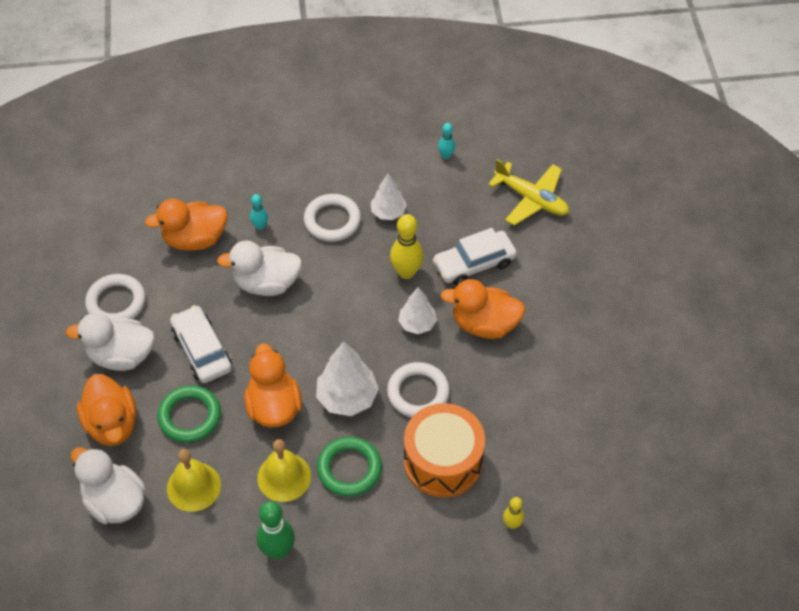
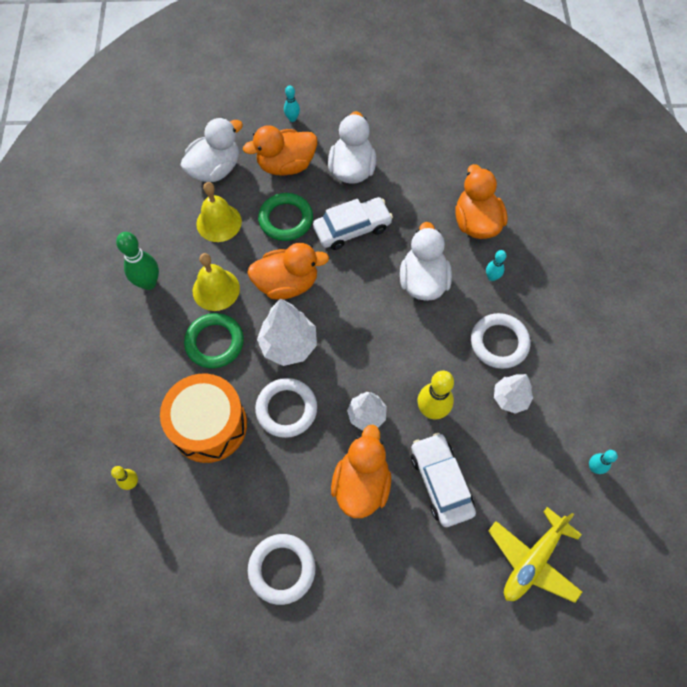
camera: 95 degrees right, 10 degrees up
white ring [85,274,146,320] -> white ring moved to [248,534,316,605]
none -> turquoise bowling pin [284,85,300,122]

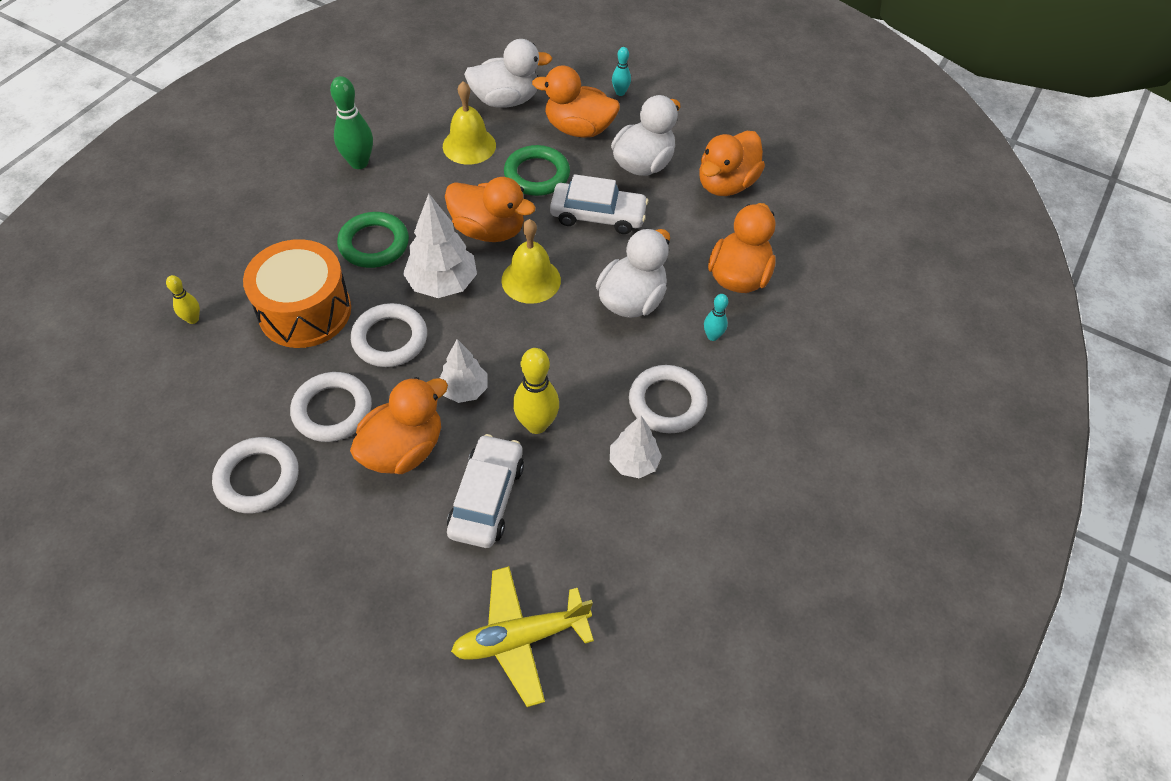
camera: 30 degrees right, 10 degrees down
yellow bell [193,253,240,311] -> yellow bell moved to [501,219,561,304]
turquoise bowling pin [589,450,618,474] -> none
none -> white ring [290,372,372,442]
none -> orange duck [699,131,765,196]

